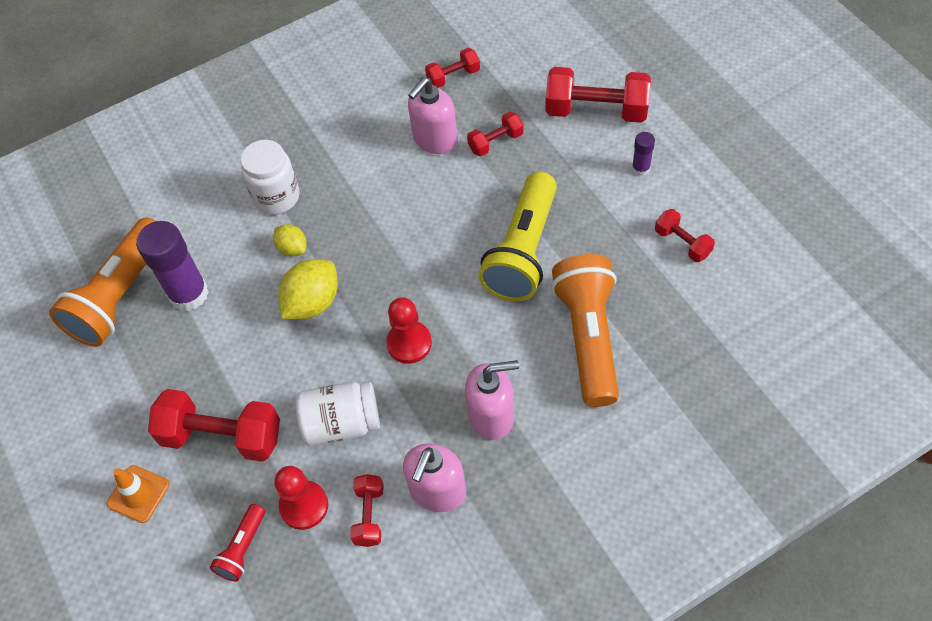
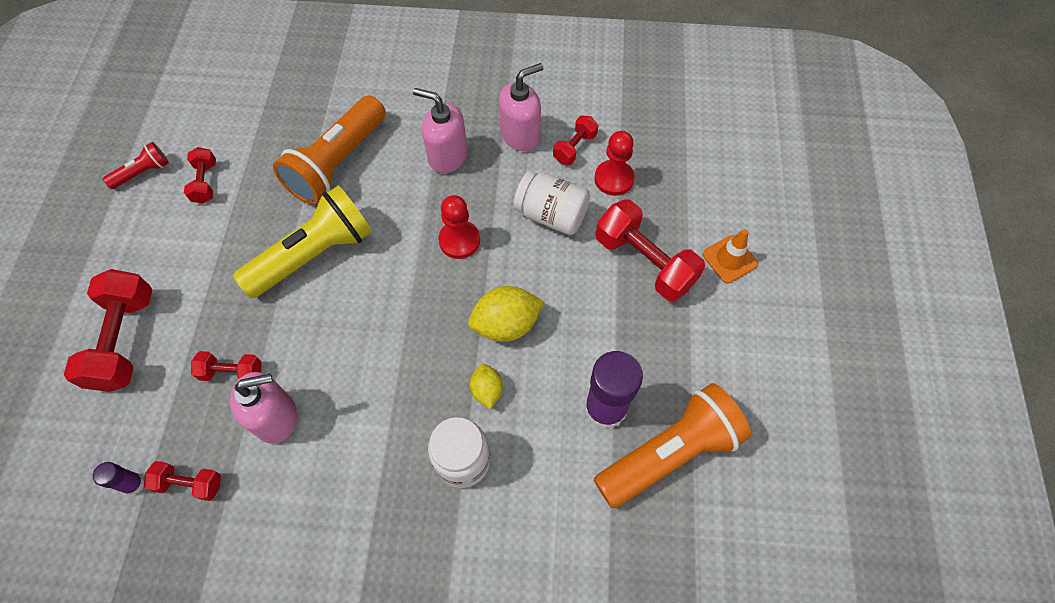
camera: 150 degrees left, 5 degrees up
red flashlight [210,504,265,582] -> red flashlight moved to [103,142,169,189]
red dumbbell [546,67,651,123] -> red dumbbell turned 45 degrees clockwise [64,269,152,392]
purple glue stick [632,132,655,176] -> purple glue stick moved to [93,462,144,495]

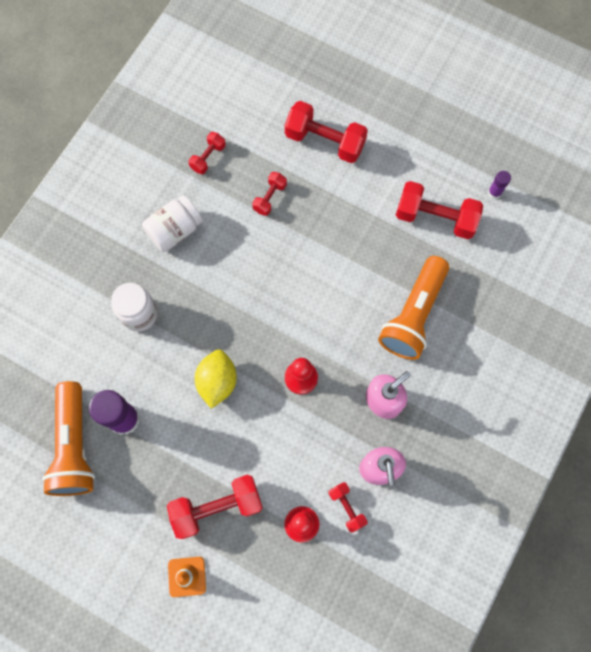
camera: 115 degrees right, 10 degrees up
purple glue stick [93,462,144,495] -> purple glue stick moved to [488,171,511,199]
red flashlight [103,142,169,189] -> none
red dumbbell [184,147,216,204] -> red dumbbell [396,181,483,239], size x1.87
pink soap dispenser [230,372,297,444] -> none
yellow flashlight [233,185,372,298] -> none
orange flashlight [273,95,386,205] -> orange flashlight turned 120 degrees counterclockwise [378,256,449,360]
yellow lemon [470,364,503,409] -> none
white jar [513,171,590,235] -> white jar moved to [142,195,203,252]

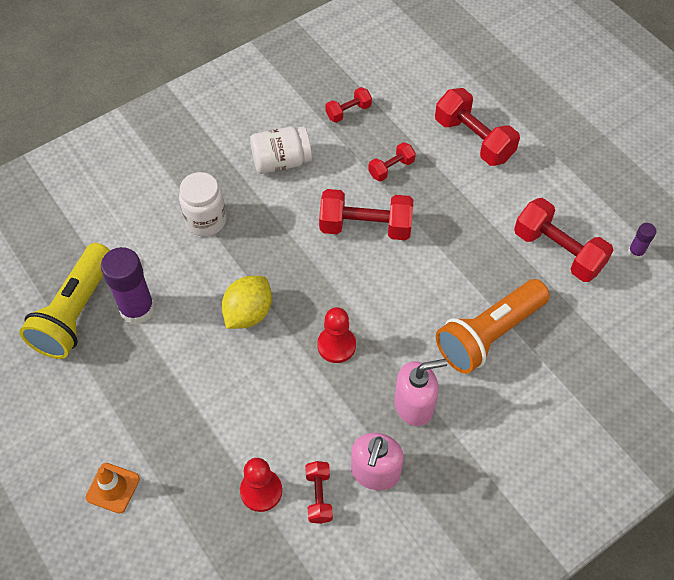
camera: 25 degrees right, 15 degrees down
orange flashlight [42,381,95,496] -> yellow flashlight [19,243,110,359]
red dumbbell [167,475,263,539] -> red dumbbell moved to [319,189,413,240]

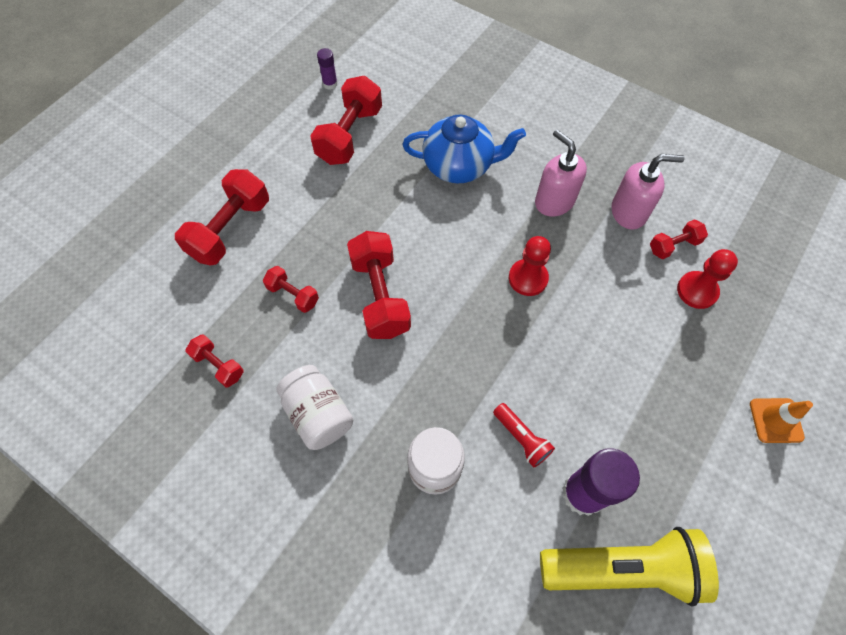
camera: 110 degrees left, 5 degrees up
yellow lemon [222,276,272,329] -> none
orange flashlight [436,279,550,374] -> blue teapot [403,114,526,183]
none -> red flashlight [493,403,555,467]

